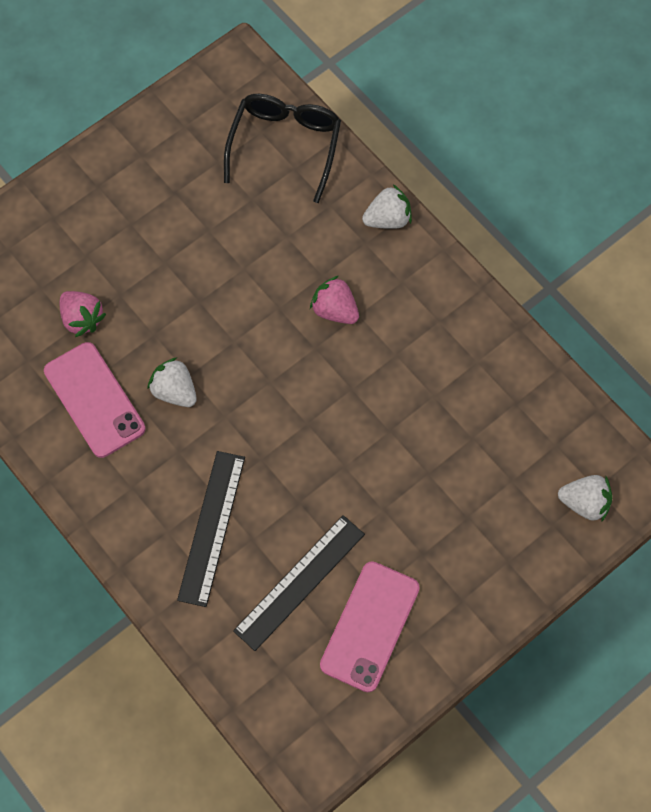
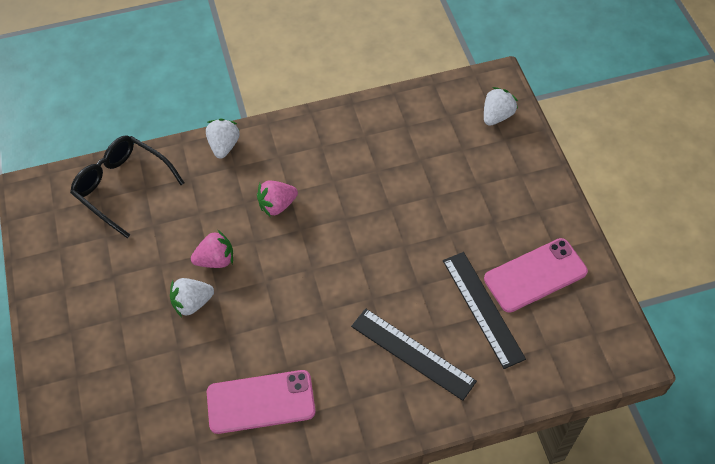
camera: 65 degrees left, 10 degrees down
pink strawberry [60,291,106,337] -> pink strawberry moved to [191,230,233,268]
white strawberry [147,358,197,407] -> white strawberry moved to [170,278,214,317]
pink phone [320,561,420,692] -> pink phone turned 75 degrees counterclockwise [484,238,588,313]

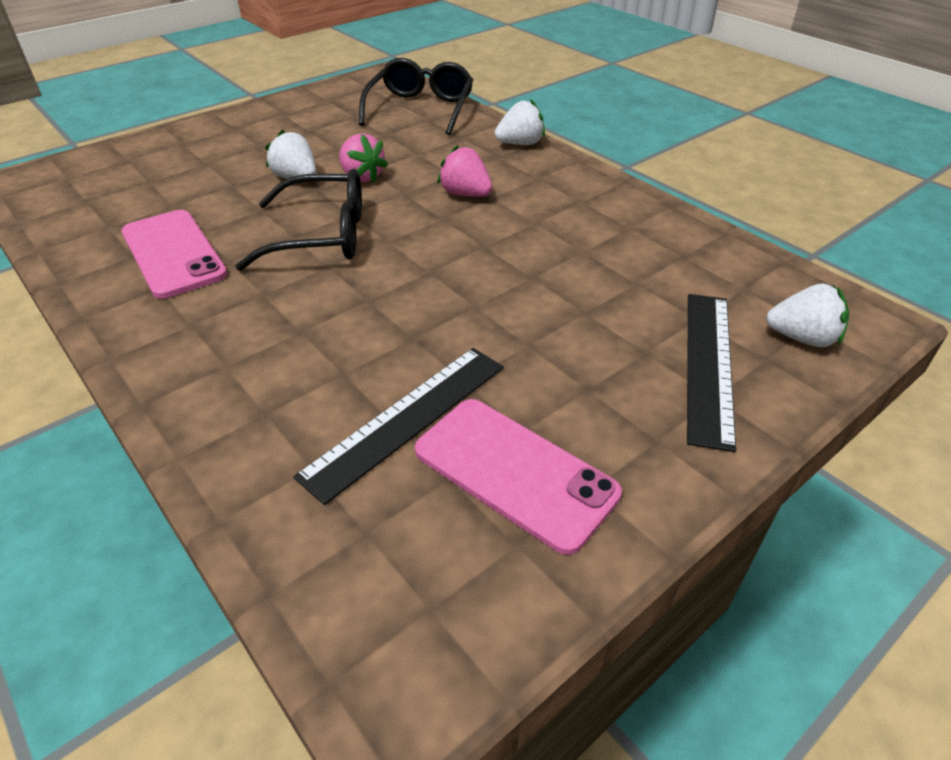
camera: 65 degrees right, 15 degrees down
black ruler [351,308,477,401] -> black ruler moved to [687,294,736,452]
none -> black glasses [235,169,362,271]

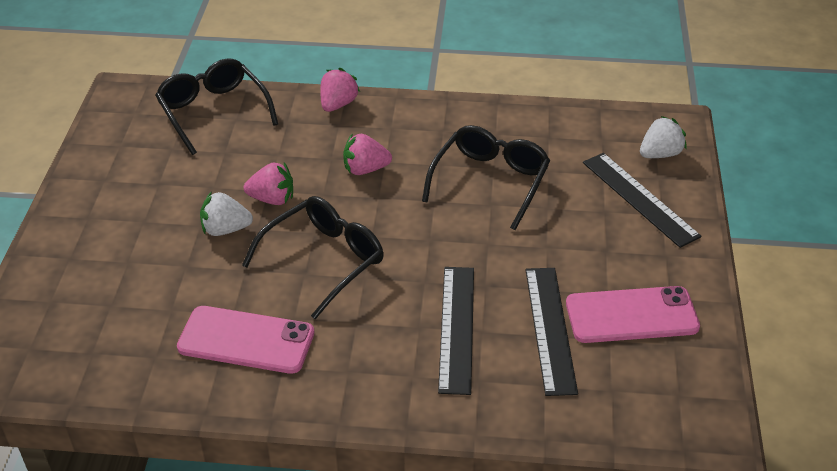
camera: 45 degrees left, 0 degrees up
white strawberry [495,99,545,145] -> pink strawberry [320,68,360,112]
none -> black glasses [422,125,550,230]
none -> black ruler [438,267,474,395]

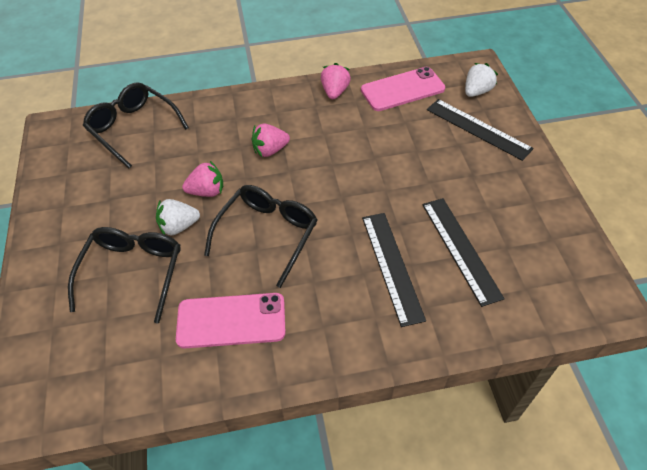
camera: 15 degrees left, 10 degrees up
pink strawberry [320,68,360,112] -> pink strawberry moved to [321,63,351,99]
black glasses [422,125,550,230] -> black glasses moved to [68,227,181,323]
pink phone [566,286,700,343] -> pink phone moved to [361,67,445,111]

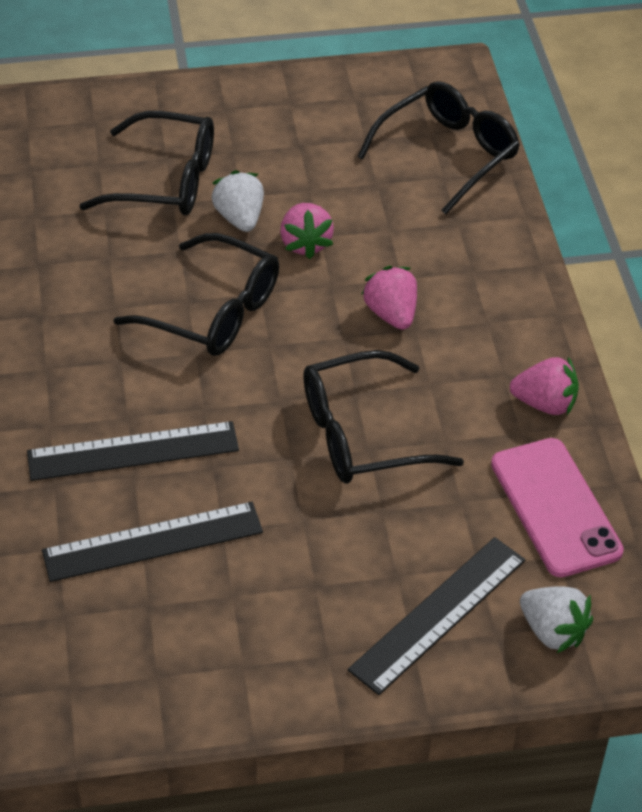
camera: 90 degrees right, 5 degrees down
pink phone [176,293,286,349] -> none
none -> black glasses [303,350,464,484]

